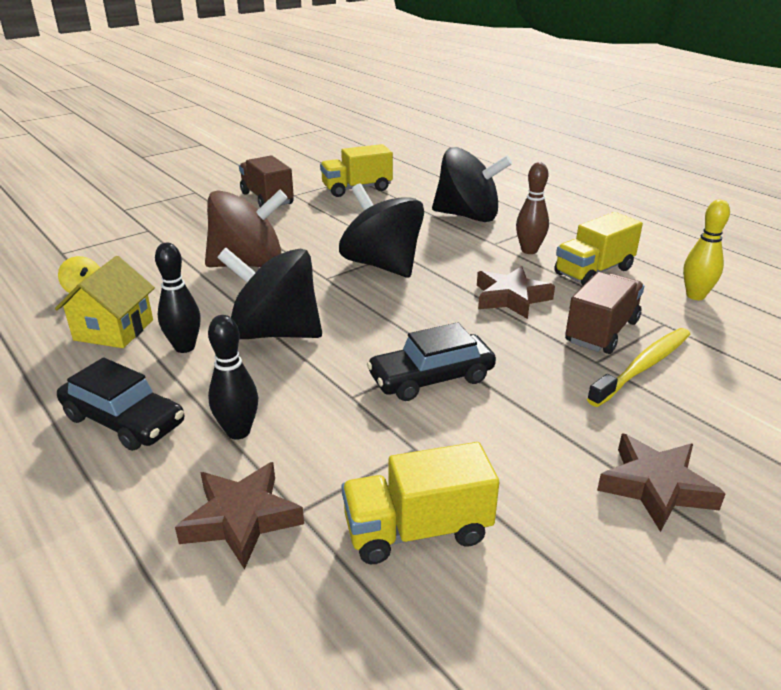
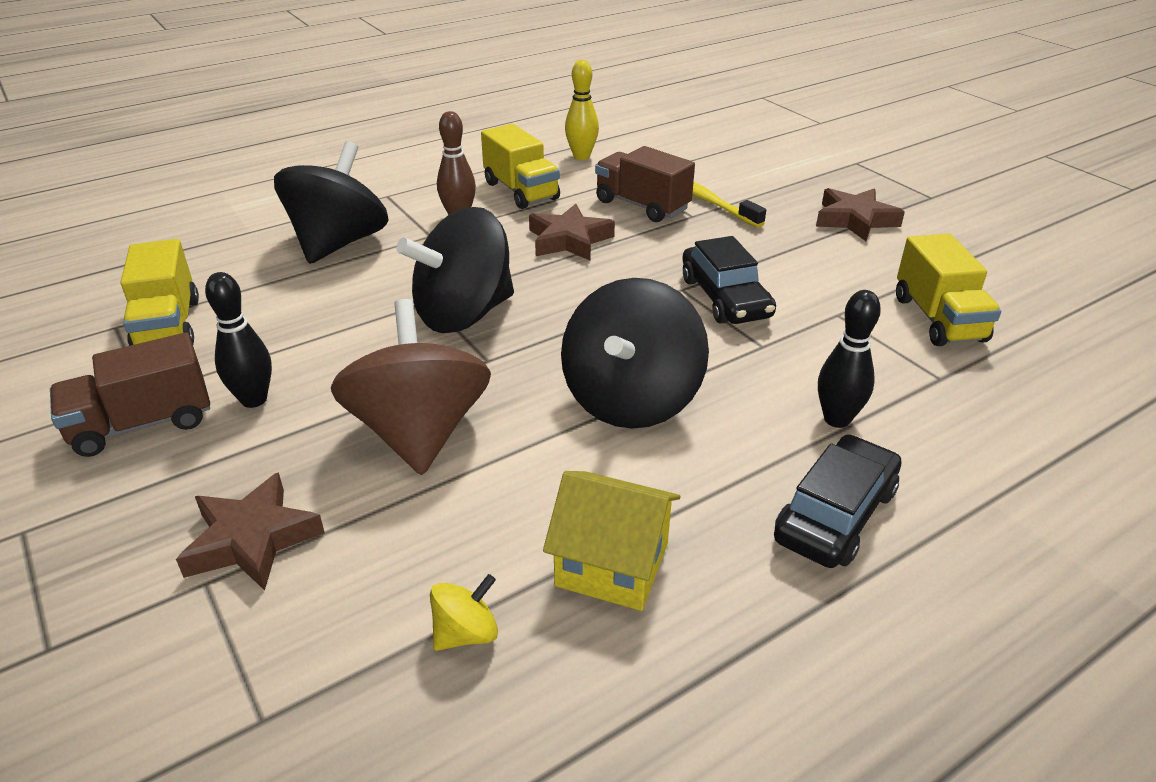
camera: 85 degrees left, 5 degrees up
black bowling pin [155,243,200,353] -> black bowling pin moved to [205,272,272,408]
brown star [175,462,304,570] -> brown star moved to [176,472,325,591]

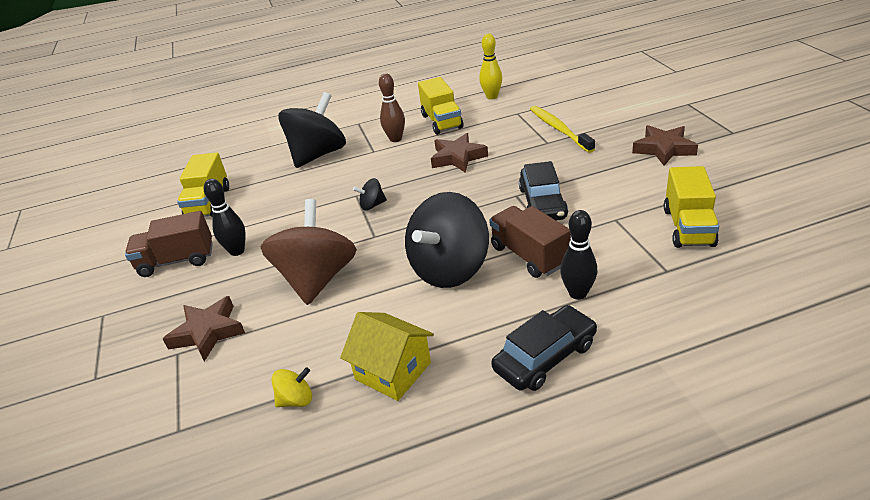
camera: 20 degrees right, 0 degrees up
black spinning top [396,207,514,333] -> black spinning top [353,178,387,210], size x0.42
brown truck [595,146,695,222] -> brown truck moved to [489,206,571,278]

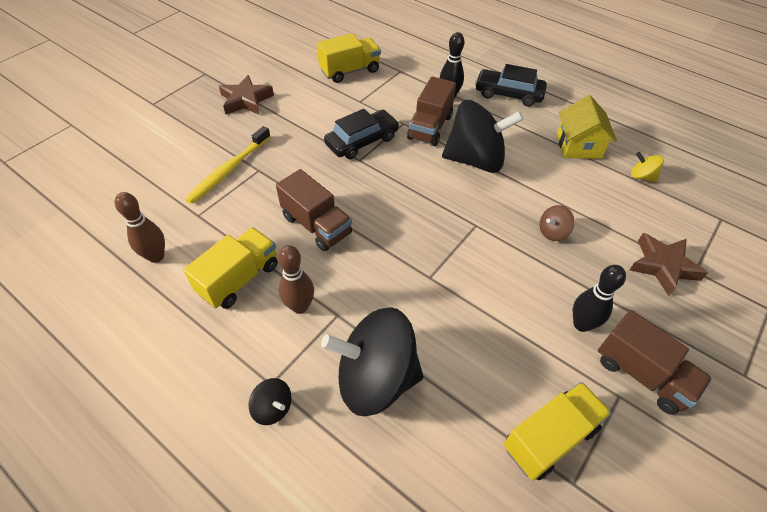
camera: 130 degrees left, 15 degrees up
brown spinning top [261,199,357,305] -> brown spinning top [540,205,575,241], size x0.42
black spinning top [353,178,387,210] -> black spinning top moved to [249,378,291,425]
brown star [431,133,488,173] -> brown truck [276,169,352,252]
yellow bowling pin [479,33,502,100] -> brown bowling pin [115,192,165,263]

